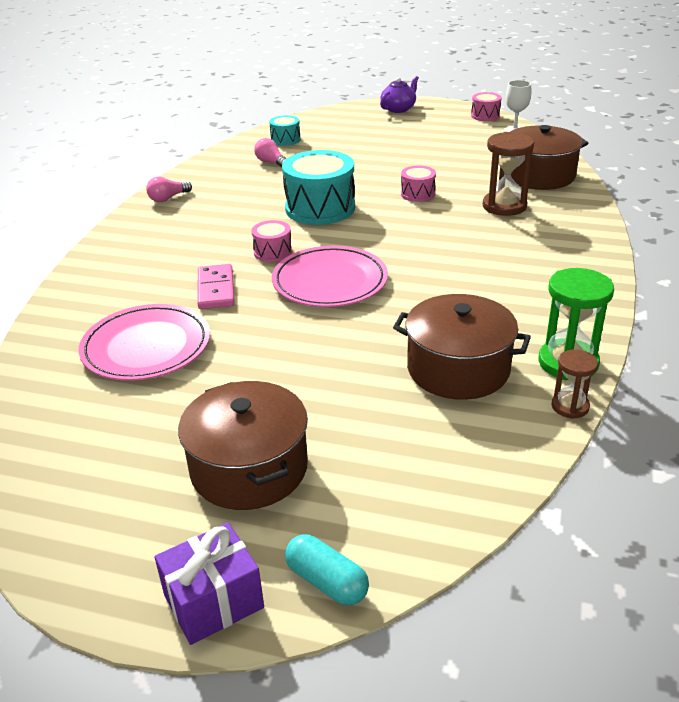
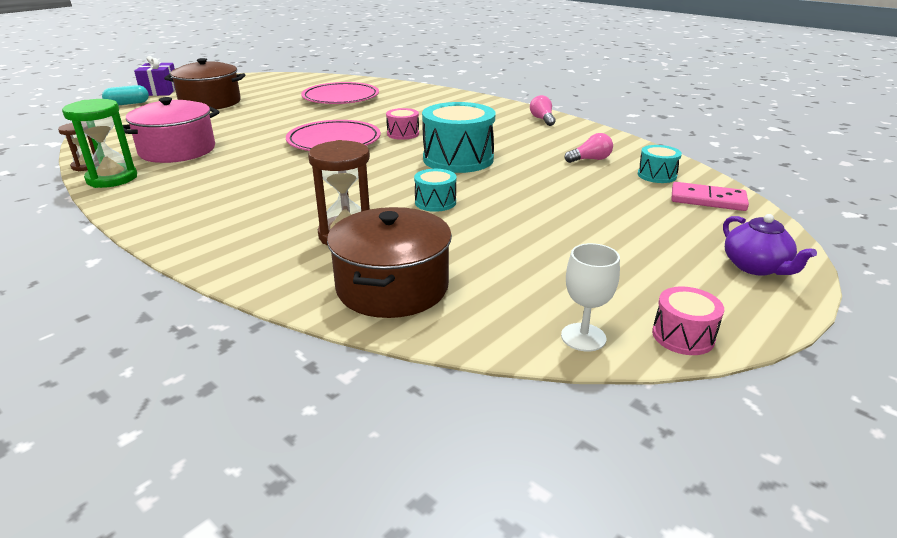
camera: 115 degrees right, 5 degrees down
pink domino [197,264,235,309] -> pink domino moved to [672,182,749,211]
brown pot [393,294,531,400] -> pink pot [123,97,219,163]
pink drum [401,166,436,202] -> turquoise drum [414,169,457,212]

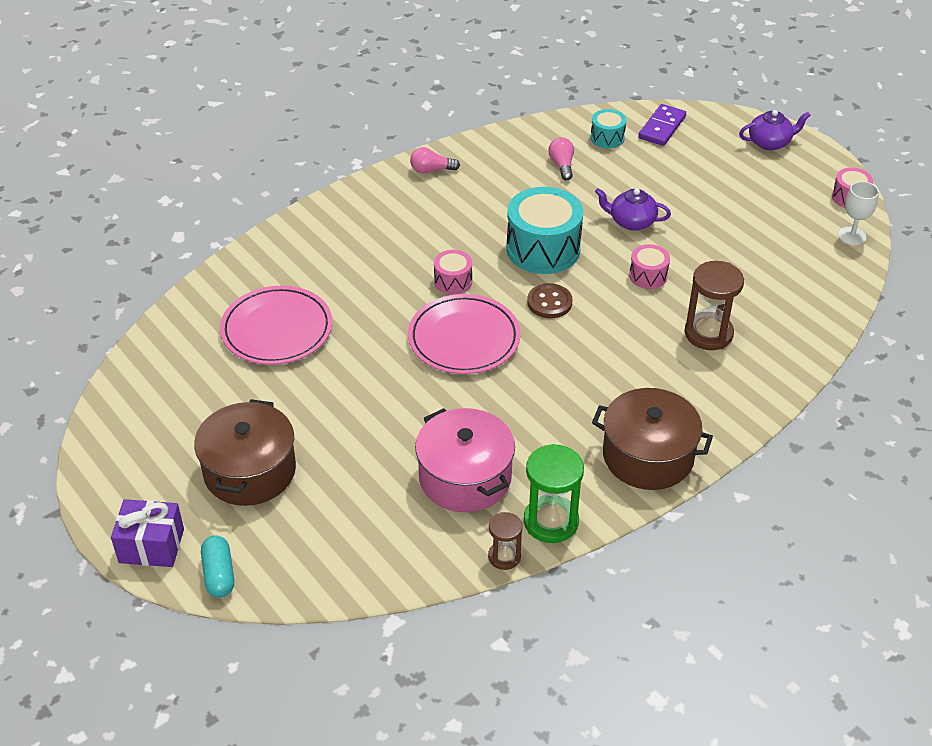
camera: 80 degrees left, 15 degrees up
brown pot [327,207,452,318] -> brown pot moved to [592,388,713,490]
turquoise drum [414,169,457,212] -> pink drum [629,244,670,289]
pink domino [672,182,749,211] -> purple domino [638,104,686,146]
none -> brown button [527,283,573,318]
none -> purple teapot [595,188,671,231]

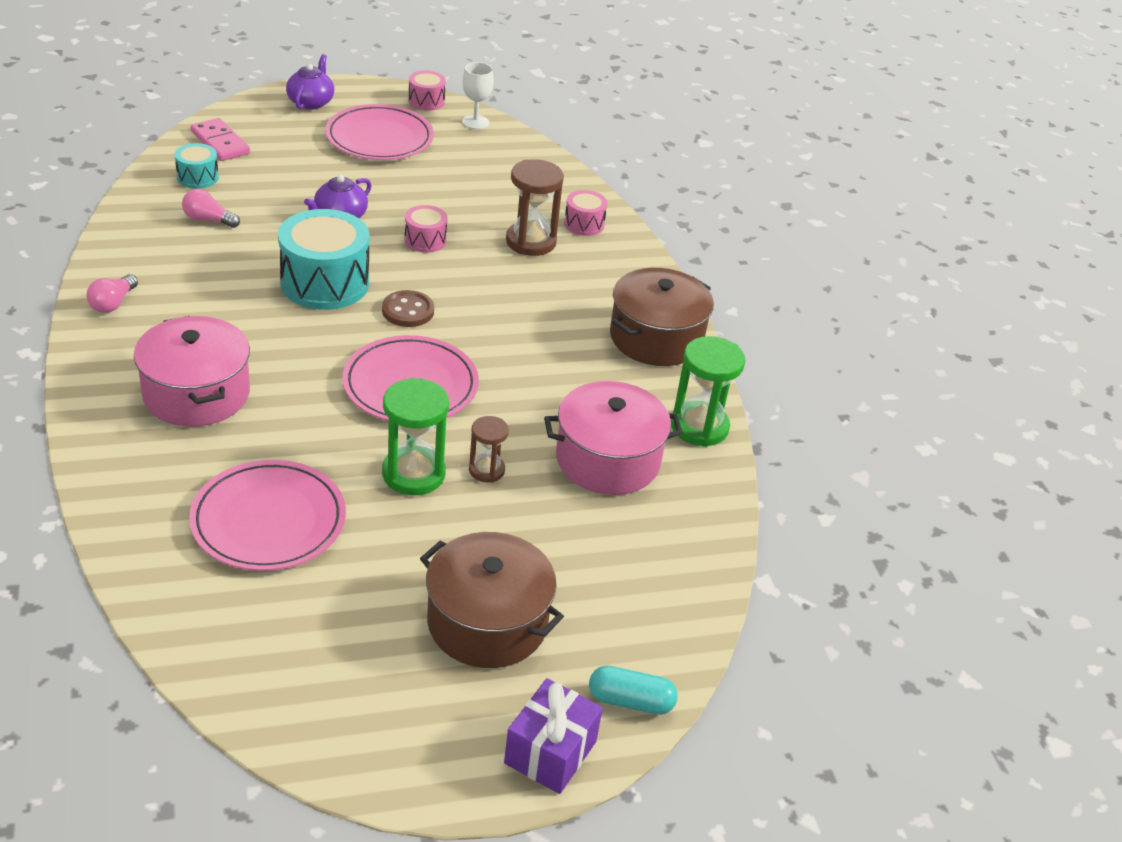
camera: 70 degrees left, 5 degrees down
pink drum [434,250,472,295] -> pink drum moved to [564,190,607,236]
brown hourglass [488,512,523,570] -> brown hourglass moved to [469,416,509,483]
purple domino [638,104,686,146] -> pink domino [191,118,250,161]
none -> pink pot [134,316,250,427]
none -> pink plate [325,104,434,160]
none -> green hourglass [382,378,449,495]

